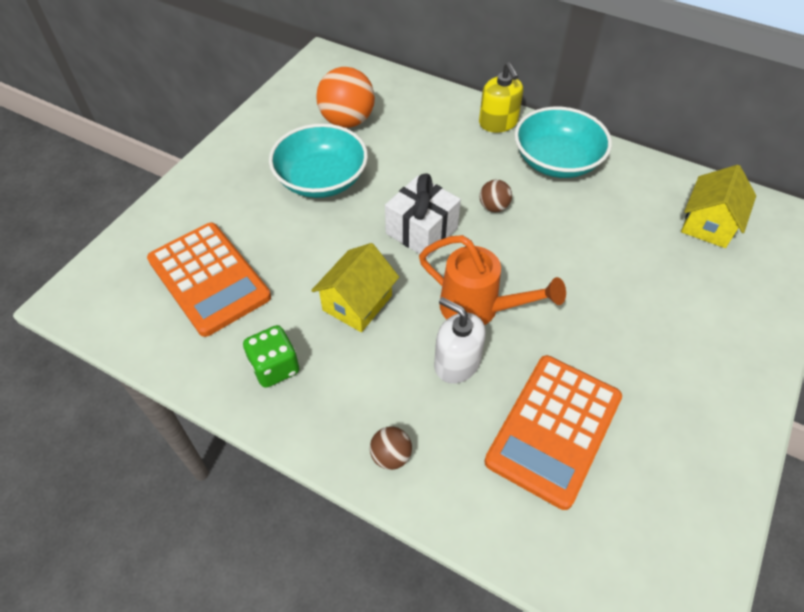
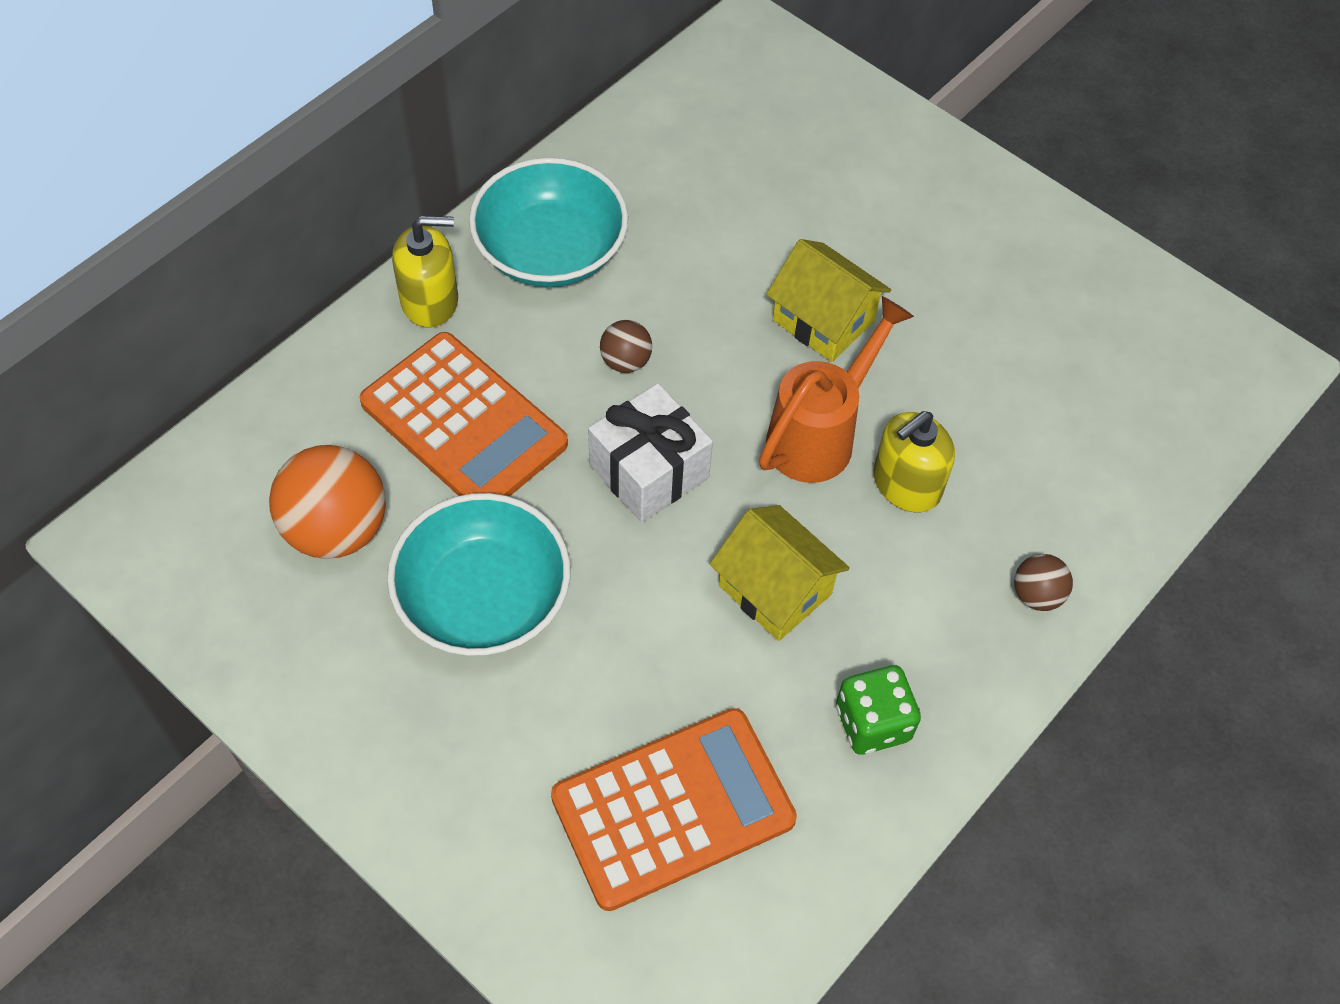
camera: 80 degrees left, 5 degrees up
white soap dispenser [434,297,486,384] -> yellow soap dispenser [873,411,955,512]
orange calculator [484,355,622,510] -> orange calculator moved to [360,332,568,497]
yellow house [681,165,756,248] -> yellow house moved to [766,239,891,362]

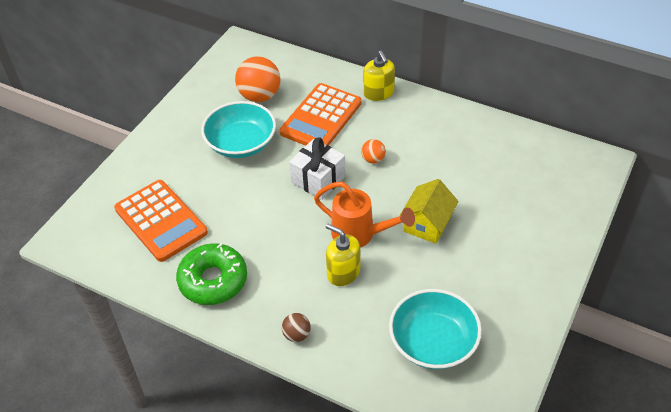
camera: 80 degrees right, 10 degrees down
turquoise bowl [469,158,628,287] -> turquoise bowl moved to [389,289,482,369]
brown ball [600,320,652,373] -> orange ball [361,139,386,164]
yellow house [710,505,850,641] -> none
green dice [836,665,921,755] -> green donut [176,243,247,305]

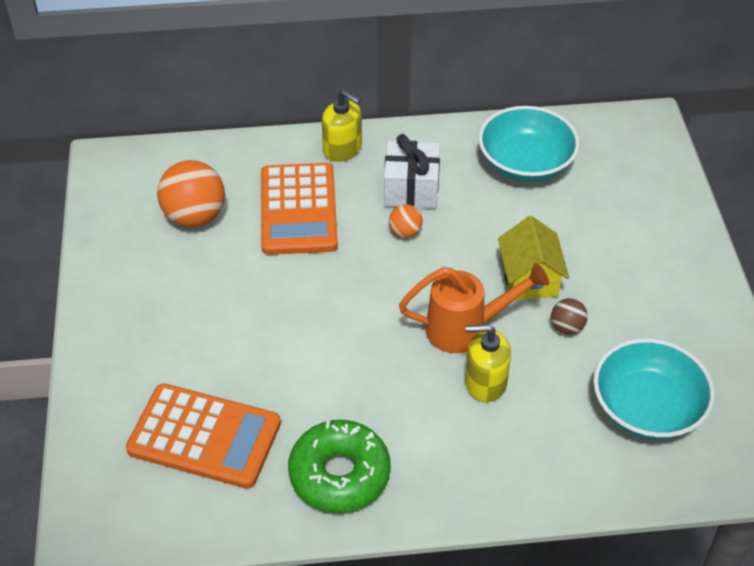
camera: 35 degrees left, 0 degrees up
turquoise bowl [201,101,276,158] -> turquoise bowl moved to [478,106,579,182]
brown ball [282,313,311,342] -> brown ball moved to [551,298,588,335]
white gift [289,138,346,200] -> white gift moved to [384,134,440,209]

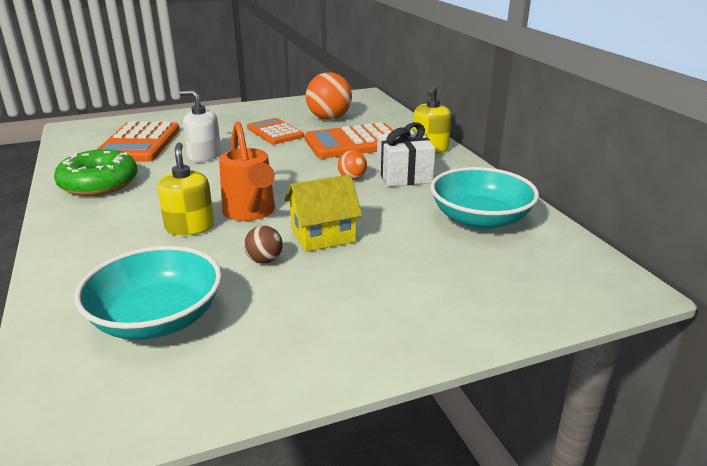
camera: 75 degrees right, 20 degrees down
none -> white soap dispenser [180,90,221,162]
none -> orange calculator [247,118,304,144]

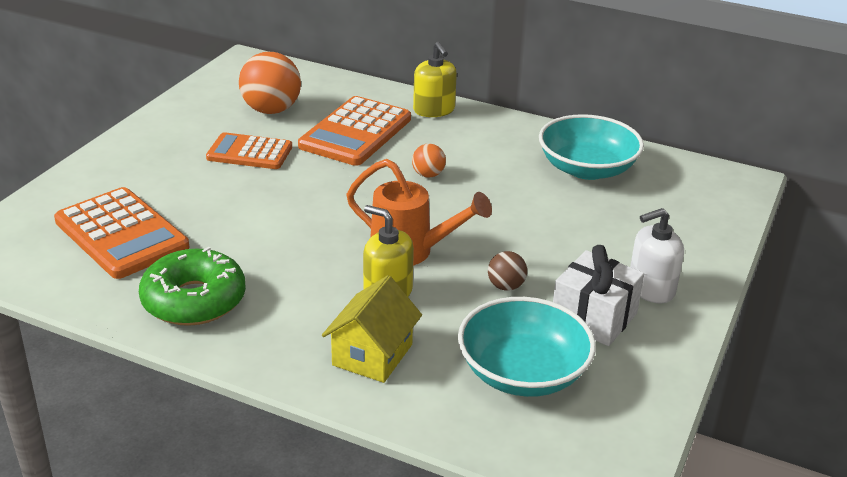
camera: 45 degrees left, 5 degrees up
white soap dispenser [180,90,221,162] -> white soap dispenser moved to [630,208,684,303]
yellow house [284,174,362,252] -> yellow house moved to [322,275,422,383]
white gift [377,122,435,187] -> white gift moved to [553,245,644,346]

